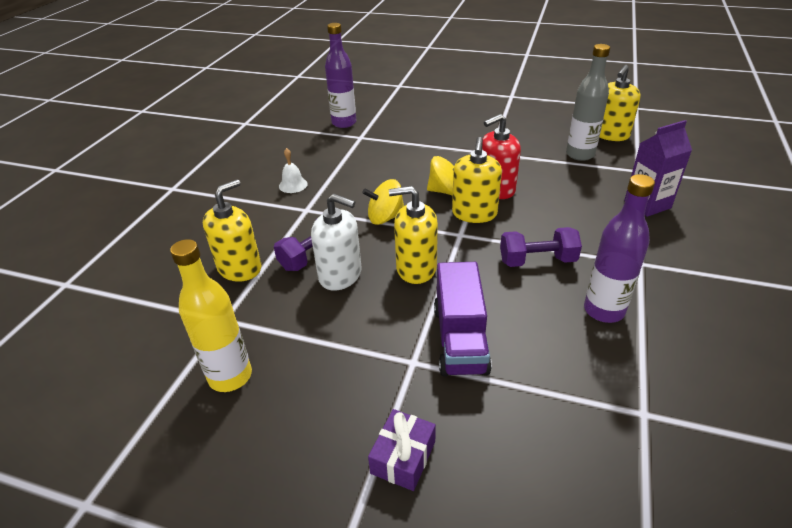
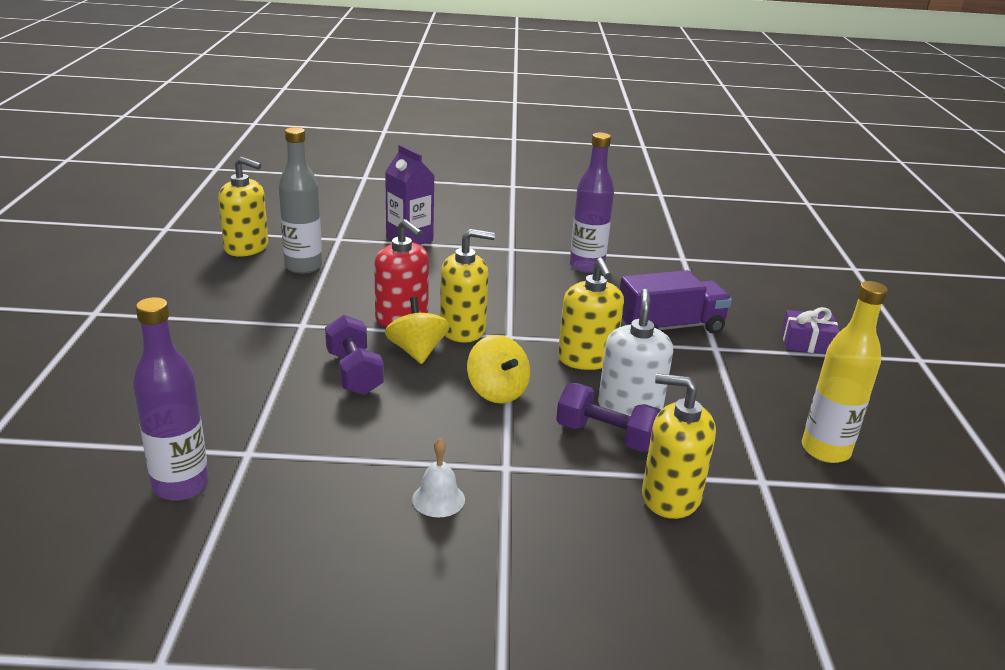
camera: 110 degrees left, 10 degrees down
purple dumbbell [500,227,582,267] -> purple dumbbell moved to [325,315,384,395]

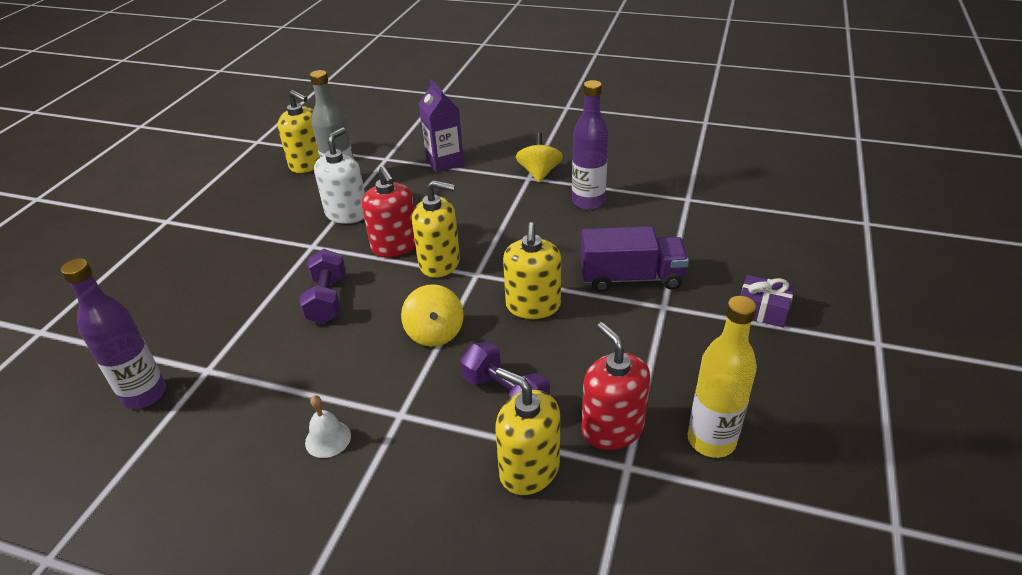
camera: 20 degrees right, 10 degrees up
yellow spinning top [385,297,450,364] -> yellow spinning top moved to [516,133,563,182]
white soap dispenser [598,289,673,416] -> white soap dispenser moved to [314,127,365,224]
none -> red soap dispenser [582,322,650,450]

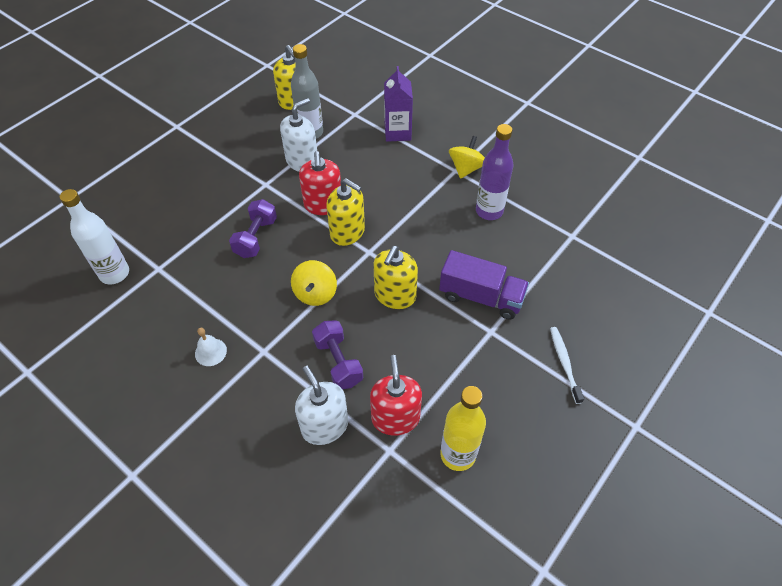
camera: 20 degrees right, 15 degrees up
purple bottle [61,259,166,409] -> white bottle [60,189,129,284]
yellow soap dispenser [495,368,560,495] -> white soap dispenser [295,366,348,445]
purple gift [741,275,795,328] -> white toothbrush [550,327,584,404]

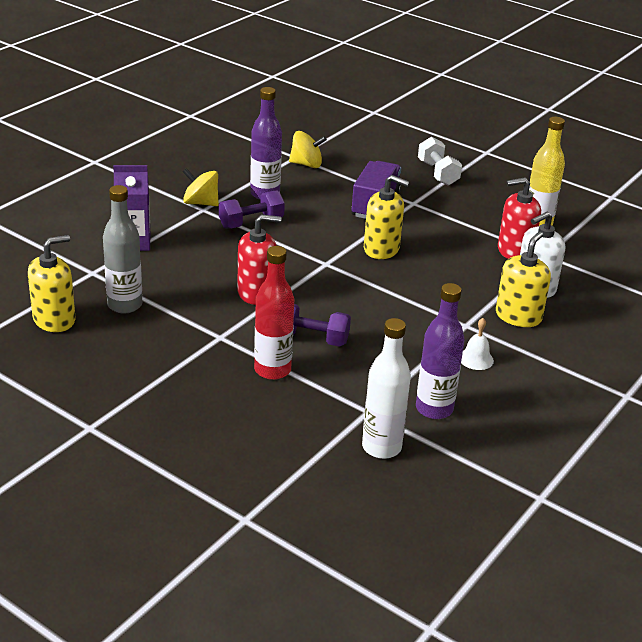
camera: 95 degrees left, 20 degrees down
white soap dispenser [280,98,317,172] -> none
yellow spinning top [291,260,337,306] -> yellow spinning top moved to [289,131,327,168]
purple dumbbell [312,320,363,389] -> purple dumbbell moved to [219,191,285,229]
yellow soap dispenser [326,178,365,246] -> yellow soap dispenser moved to [496,232,551,327]
white toothbrush [550,327,584,404] -> white dumbbell [418,137,462,185]
none -> red bottle [254,246,294,380]
none -> purple bottle [416,283,465,419]

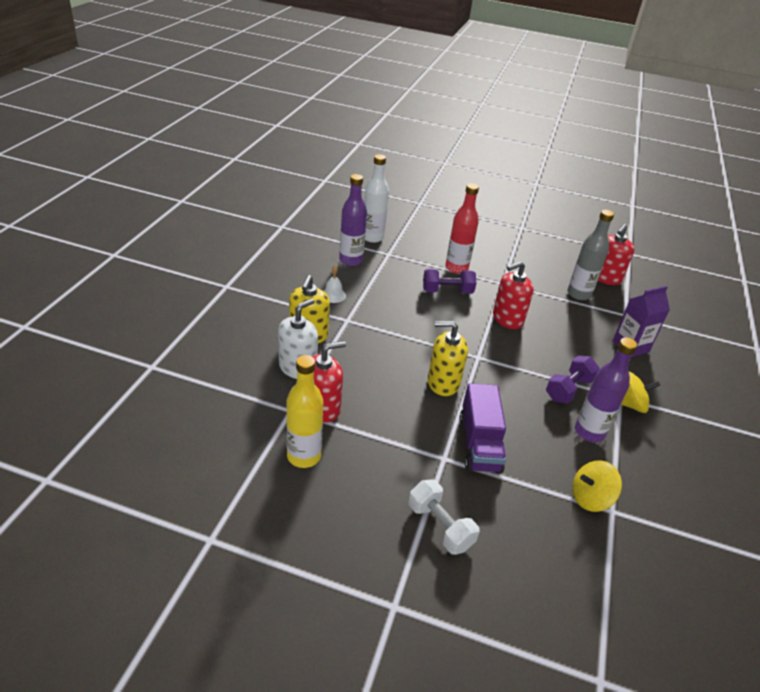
camera: 160 degrees right, 5 degrees up
yellow soap dispenser [28,235,75,332] -> red soap dispenser [598,224,635,285]

